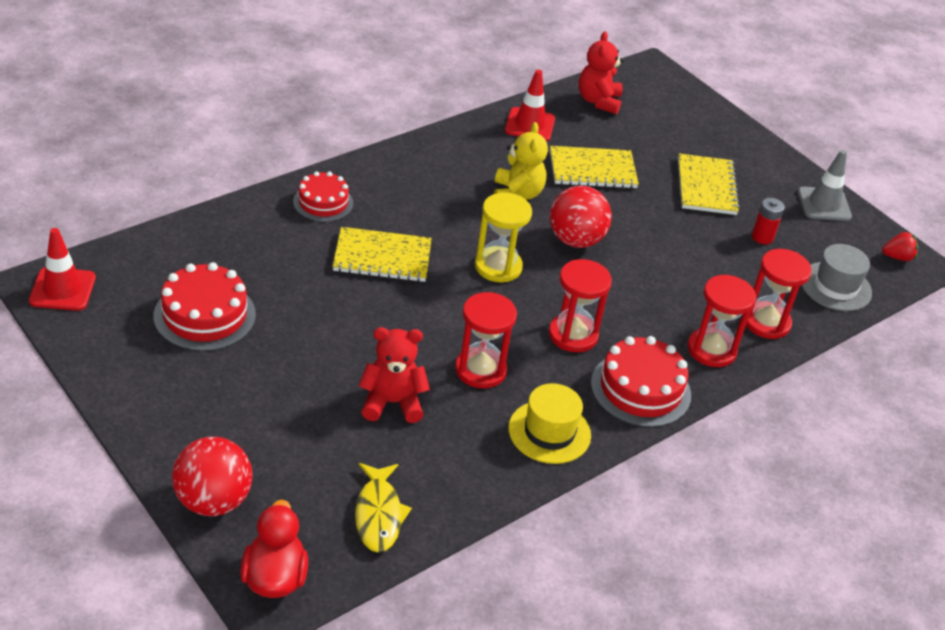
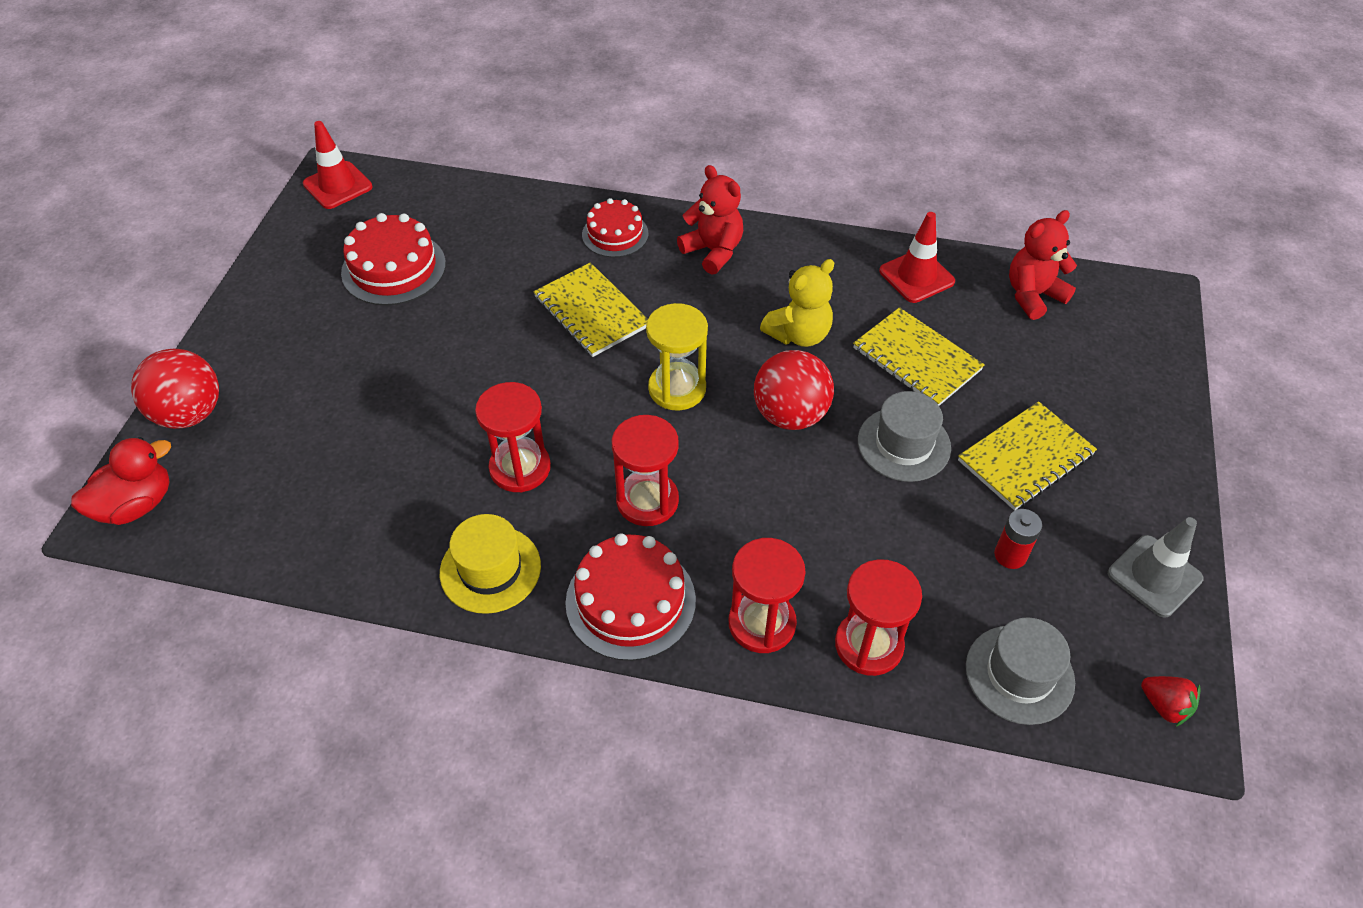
camera: 55 degrees right, 10 degrees up
yellow fish [355,463,412,553] -> none
red teddy bear [359,327,430,423] -> red teddy bear moved to [677,165,743,275]
none -> grey hat [858,391,951,482]

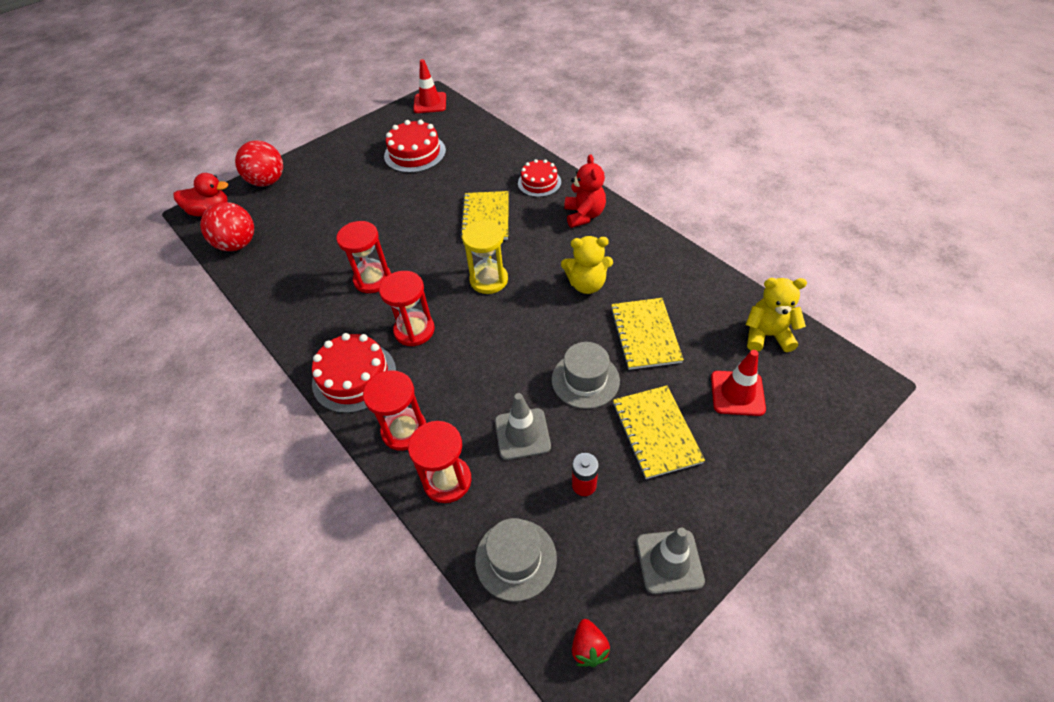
camera: 40 degrees right, 0 degrees up
yellow hat [440,514,541,614] -> none
red ball [754,350,834,430] -> red ball moved to [200,202,254,251]
red traffic cone [879,212,955,303] -> red traffic cone moved to [711,350,766,416]
yellow notebook [958,401,1097,511] -> yellow notebook turned 75 degrees clockwise [613,386,705,479]
red teddy bear [1009,210,1077,320] -> yellow teddy bear [746,278,807,352]
none -> grey traffic cone [495,393,551,460]

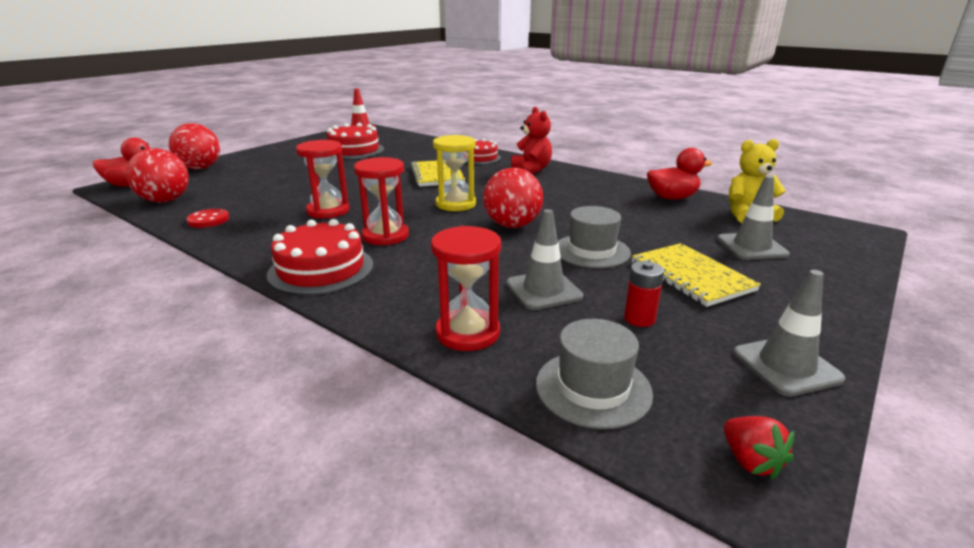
camera: 15 degrees left, 25 degrees down
red hourglass [363,370,426,451] -> none
yellow teddy bear [561,236,613,294] -> none
yellow notebook [610,298,684,370] -> none
red traffic cone [711,350,766,416] -> grey traffic cone [717,176,790,260]
none -> red button [186,209,229,228]
none -> red ball [483,167,543,228]
none -> red duck [647,148,713,200]

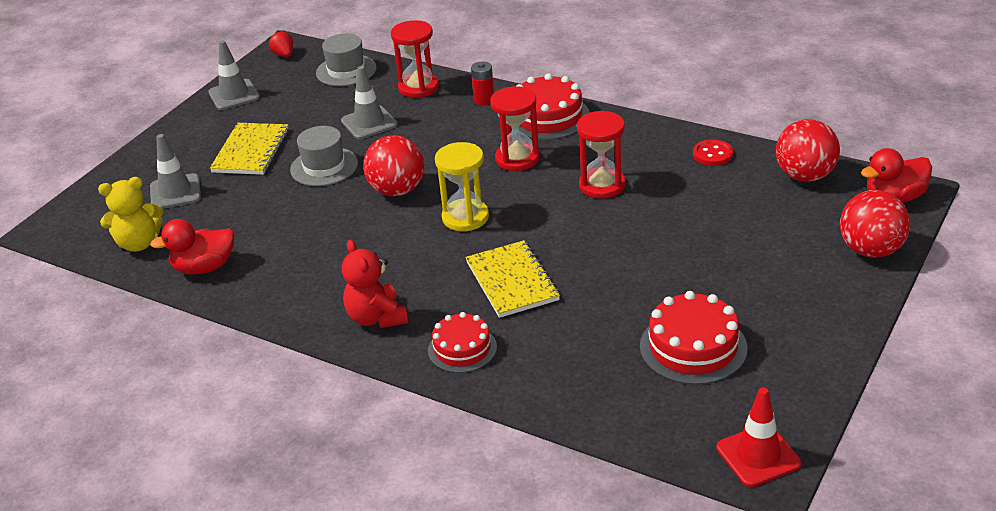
camera: 175 degrees right, 10 degrees up
red battery [624,261,664,327] -> red battery moved to [471,61,494,106]
yellow notebook [632,243,761,307] -> yellow notebook turned 45 degrees clockwise [210,123,289,175]

